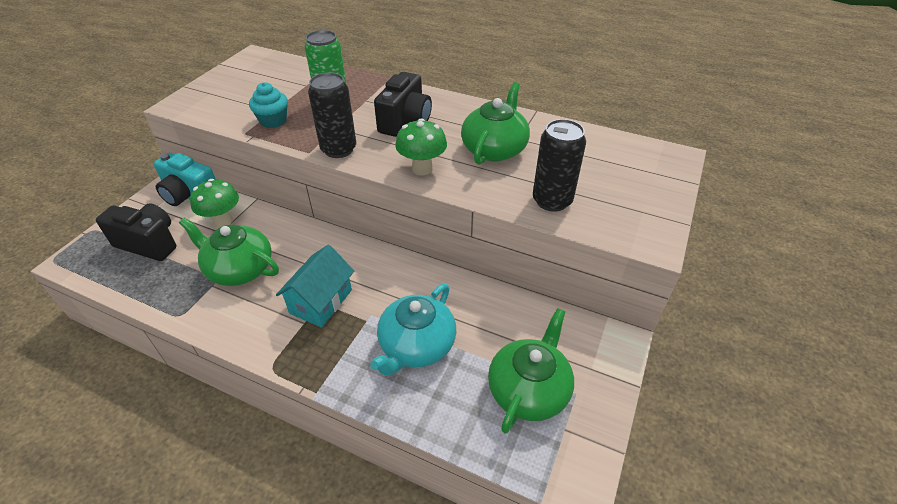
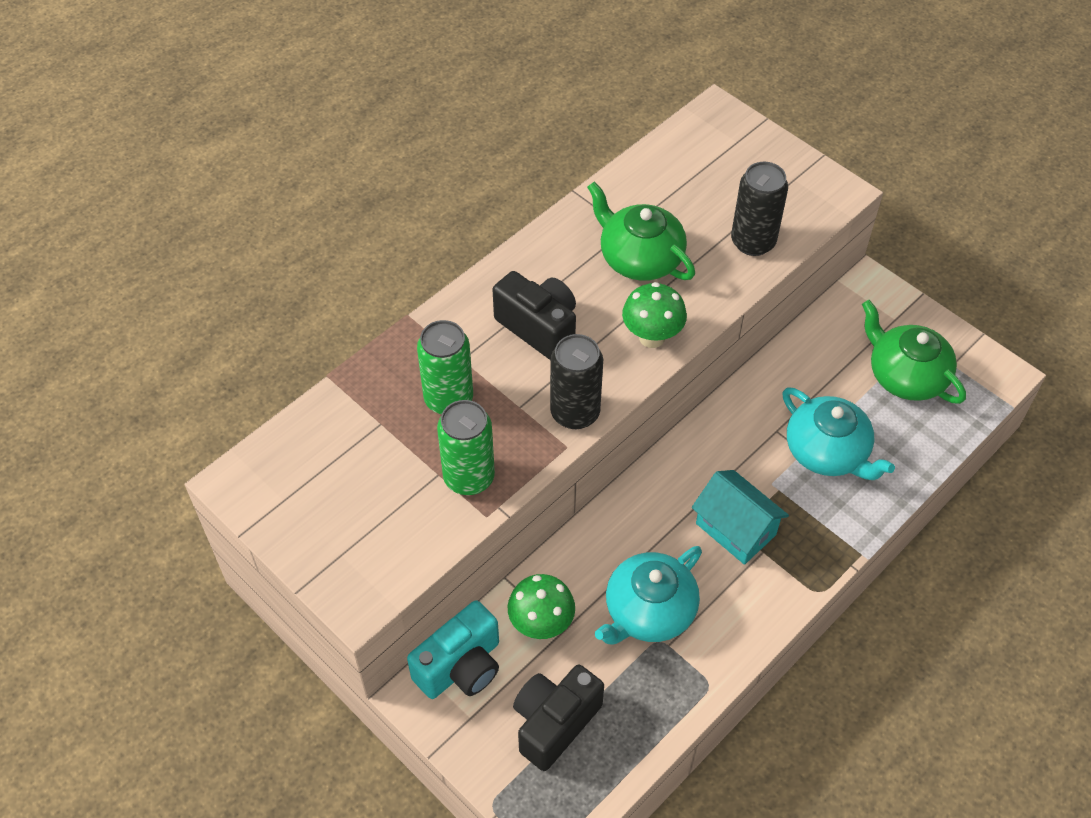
camera: 70 degrees left, 10 degrees up
green teapot [179,218,279,286] -> turquoise teapot [595,546,702,645]
turquoise cupcake [249,82,288,128] -> green can [437,400,495,495]

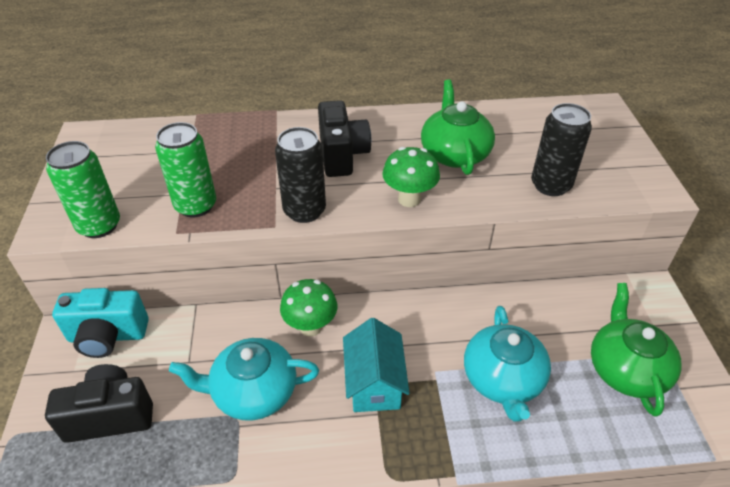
camera: 40 degrees right, 10 degrees down
green can [417,320,473,414] -> green can moved to [46,141,120,238]
green mushroom [508,574,575,639] -> green mushroom moved to [280,279,337,337]

